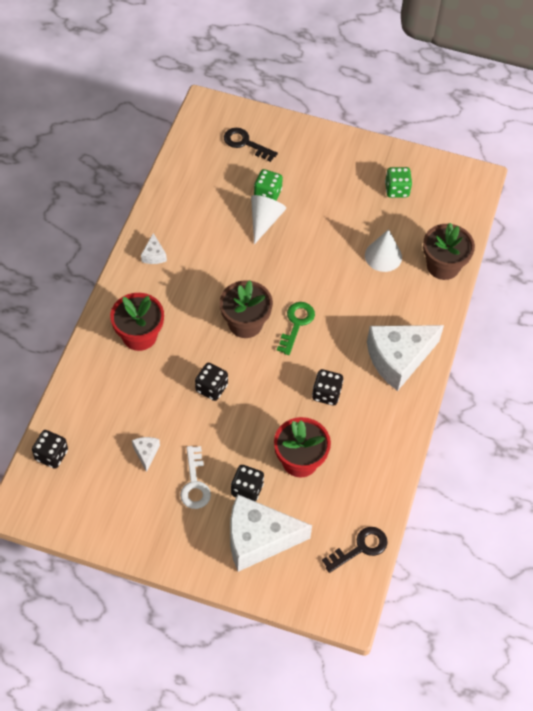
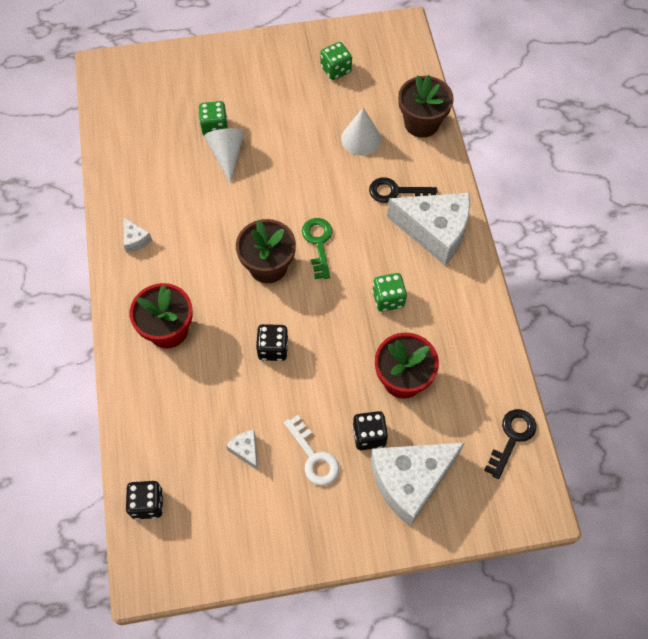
camera: 25 degrees left, 5 degrees up
black key [224,128,278,162] -> black key moved to [369,177,437,203]
black dice [312,369,343,405] -> green dice [372,273,407,312]
white cheese [367,325,444,391] -> white cheese turned 105 degrees counterclockwise [387,193,470,265]

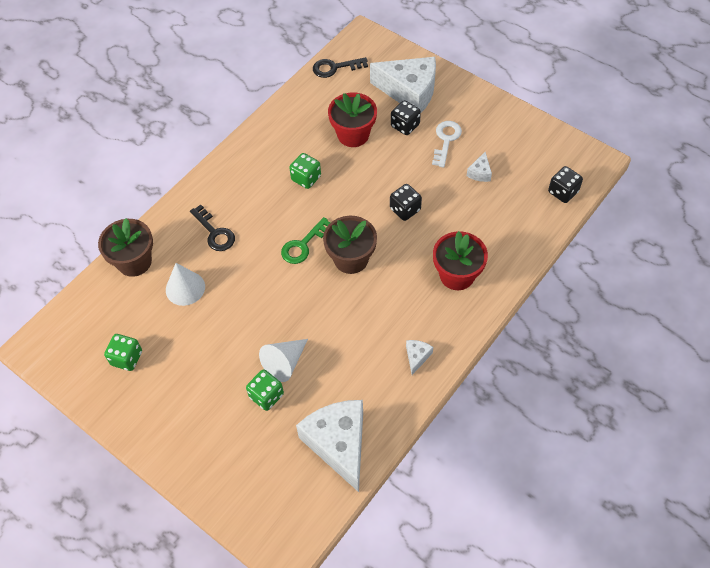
camera: 130 degrees left, 5 degrees down
white cheese [387,193,470,265] -> white cheese moved to [296,400,363,492]

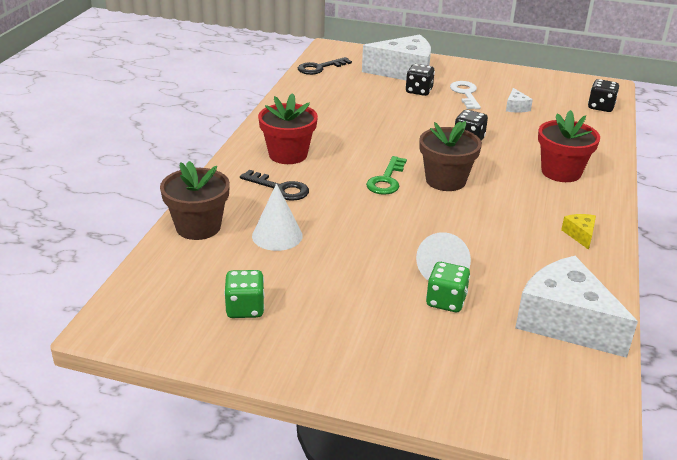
camera: 25 degrees left, 25 degrees down
green dice [289,153,321,189] -> none
red flower pot [328,93,377,147] -> red flower pot moved to [258,93,318,164]
white cheese [406,340,433,375] -> yellow cheese [561,214,596,250]

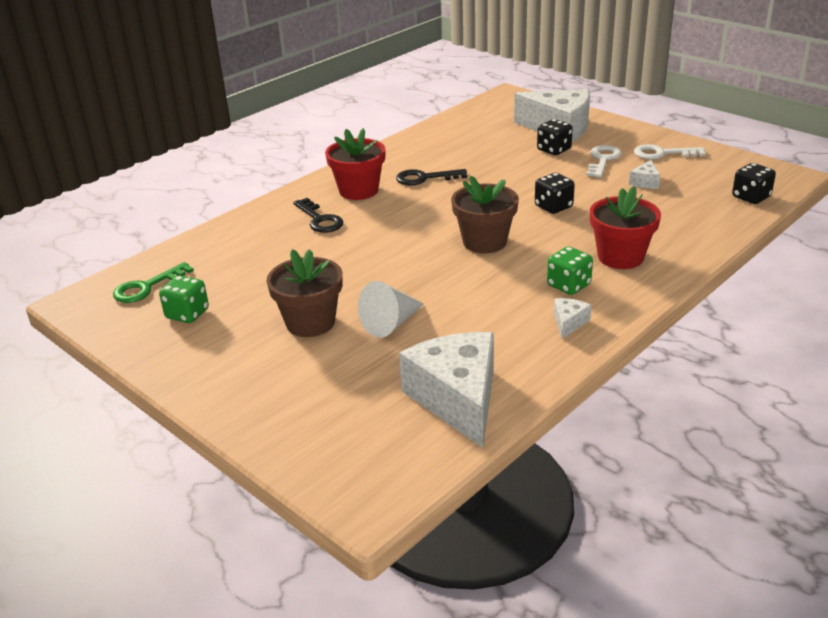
camera: 30 degrees right, 0 degrees up
brown flower pot [160,161,230,240] -> brown flower pot moved to [266,249,342,337]
white cone [252,183,303,251] -> none
black key [298,57,352,75] -> black key moved to [396,169,467,186]
green key [366,156,407,195] -> green key moved to [113,262,194,303]
green dice [426,262,470,312] -> green dice moved to [547,246,593,295]
yellow cheese [561,214,596,250] -> white cheese [554,298,592,339]
none -> white key [634,144,706,160]

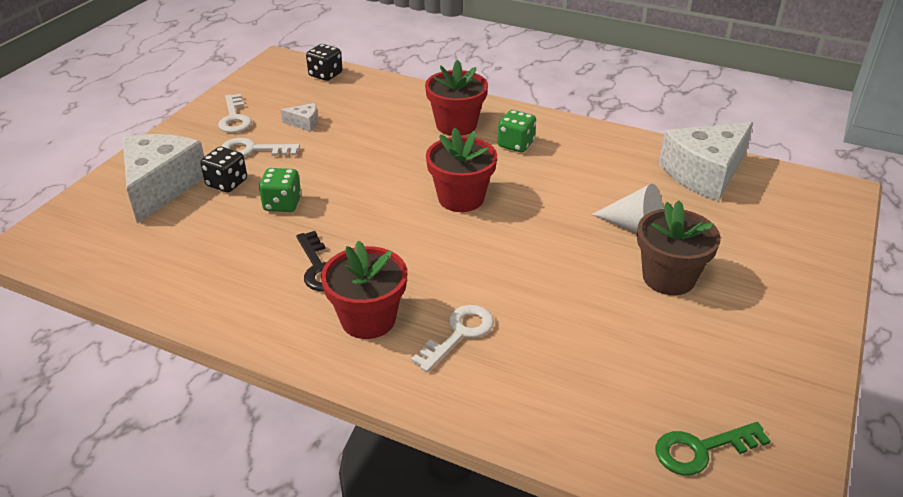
camera: 110 degrees left, 5 degrees up
green key [113,262,194,303] -> green key turned 135 degrees clockwise [655,422,771,475]
green dice [159,275,209,323] -> green dice moved to [259,168,301,212]
black key [293,198,343,233] -> white key [411,305,494,372]
brown flower pot [451,176,519,253] -> red flower pot [426,127,497,212]
black dice [535,173,575,214] -> none
white cheese [554,298,592,339] -> none

